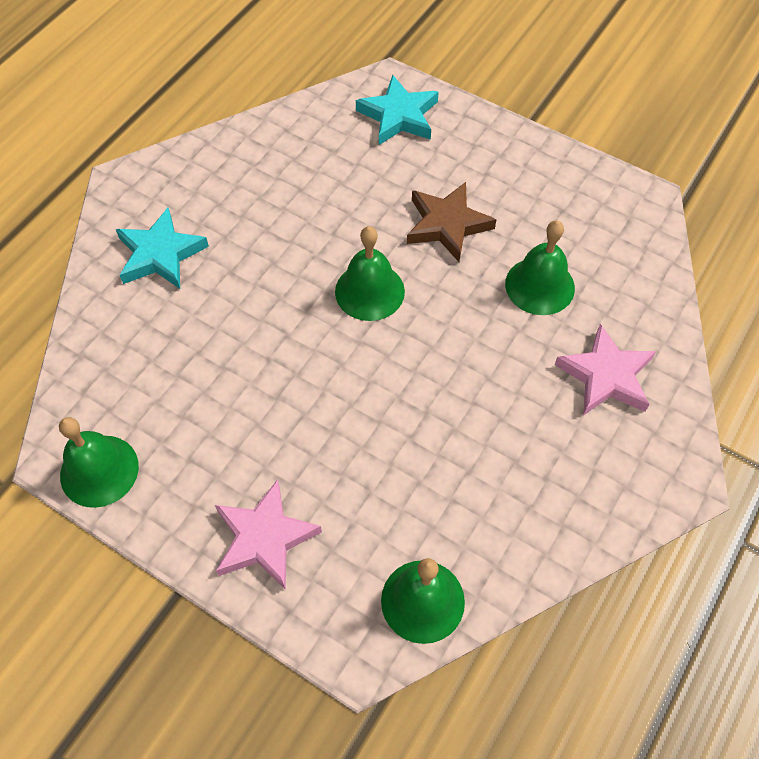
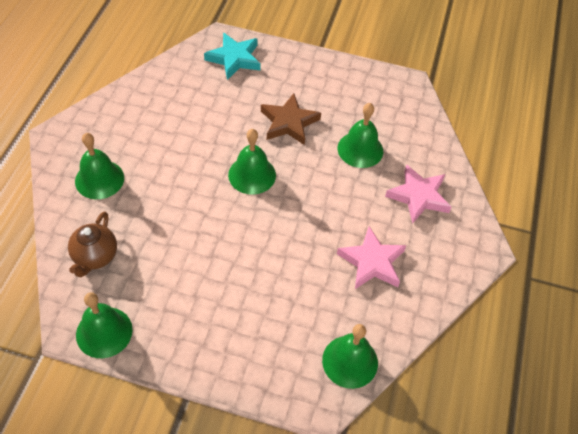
camera: 20 degrees left, 5 degrees down
turquoise star [116,208,209,289] -> green bell [75,133,124,199]
pink star [215,479,322,590] -> pink star moved to [337,227,406,289]
none -> brown teapot [68,211,117,277]

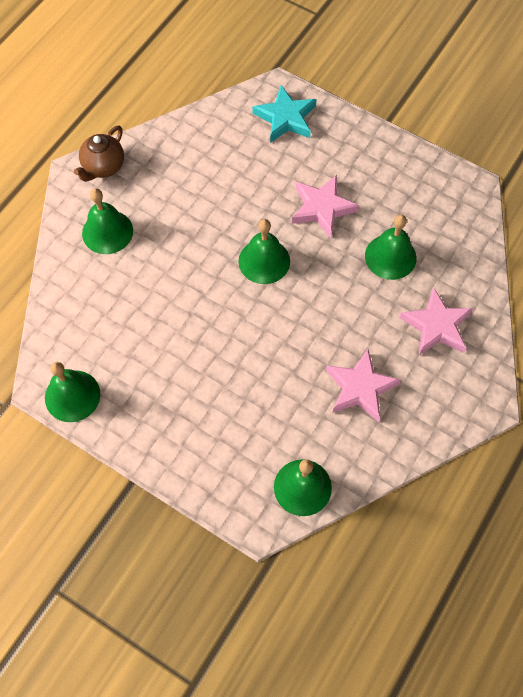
camera: 20 degrees right, 10 degrees up
brown teapot [68,211,117,277] -> brown teapot moved to [74,126,124,182]
brown star [261,93,321,145] -> pink star [292,175,359,238]

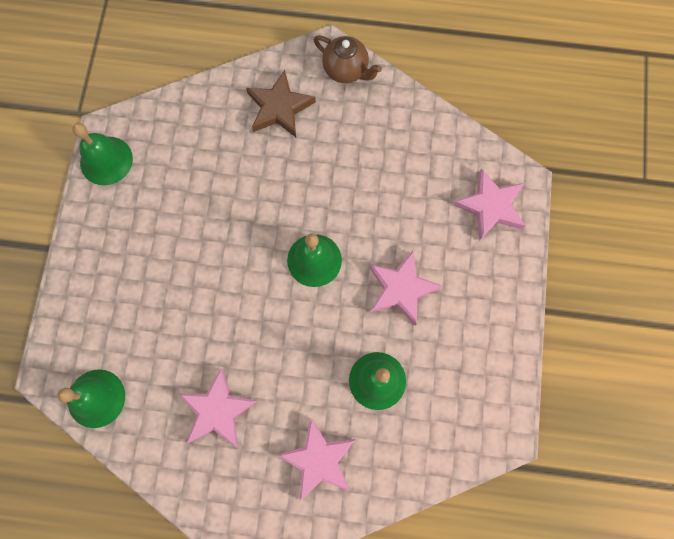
camera: 65 degrees right, 10 degrees up
brown teapot [74,126,124,182] -> brown teapot turned 150 degrees counterclockwise [314,35,382,83]
green bell [82,188,133,254] -> brown star [246,70,316,137]
turquoise star [252,85,317,143] -> pink star [453,168,525,241]

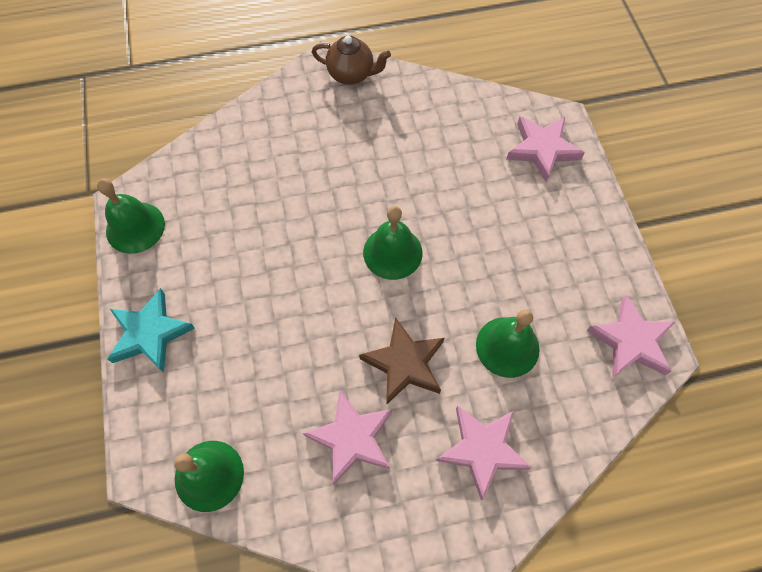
camera: 20 degrees left, 10 degrees down
brown star [246,70,316,137] -> brown star moved to [359,317,444,405]
pink star [369,251,442,326] -> pink star moved to [586,295,675,378]
none -> turquoise star [107,288,195,373]

